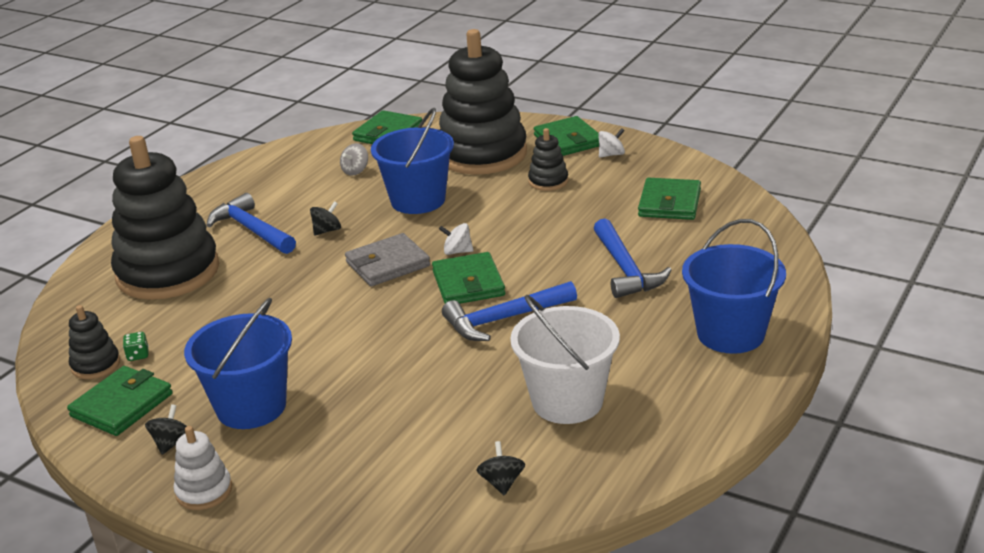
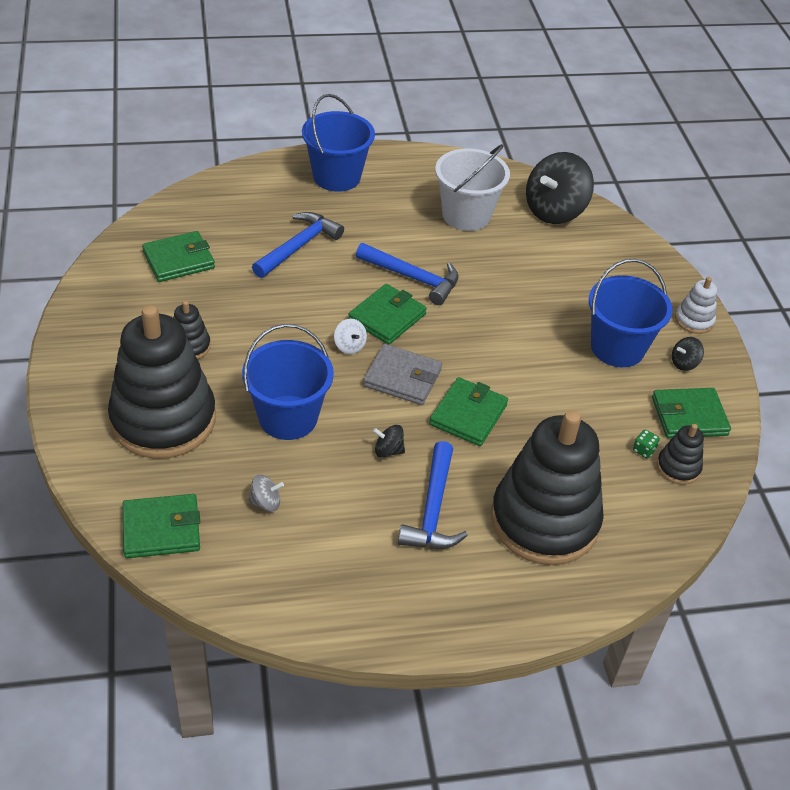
camera: 135 degrees left, 15 degrees up
black spinning top [477,441,525,496] -> black spinning top [526,152,594,224], size x2.33
green wallet [534,116,599,156] -> green wallet moved to [429,377,508,446]
white spinning top [598,128,625,158] -> none

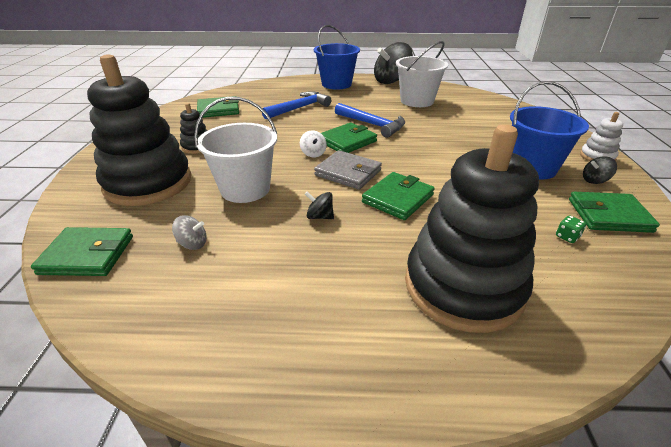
camera: 15 degrees right, 10 degrees down
blue bucket [242,324,334,440] -> white bucket [194,97,277,203]
blue hammer [398,441,468,549] -> none
black spinning top [526,152,594,224] -> black spinning top moved to [374,42,413,84]
black stacking toy [657,424,704,485] -> none

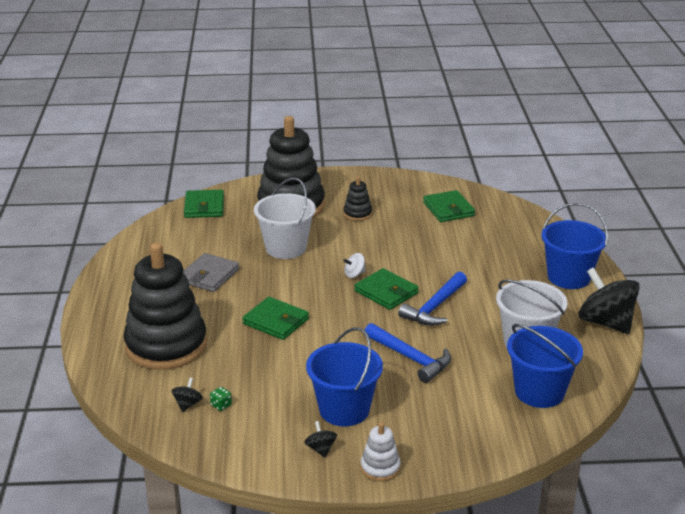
camera: 85 degrees right, 5 degrees down
grey spinning top [172,215,207,250] -> none
blue hammer [262,91,331,119] -> blue hammer moved to [365,323,451,383]
black spinning top [305,191,334,219] -> black spinning top moved to [172,378,203,412]
grey wallet [314,150,382,190] -> grey wallet moved to [183,253,239,292]
green wallet [569,192,660,233] -> none
none -> blue bucket [507,324,583,408]

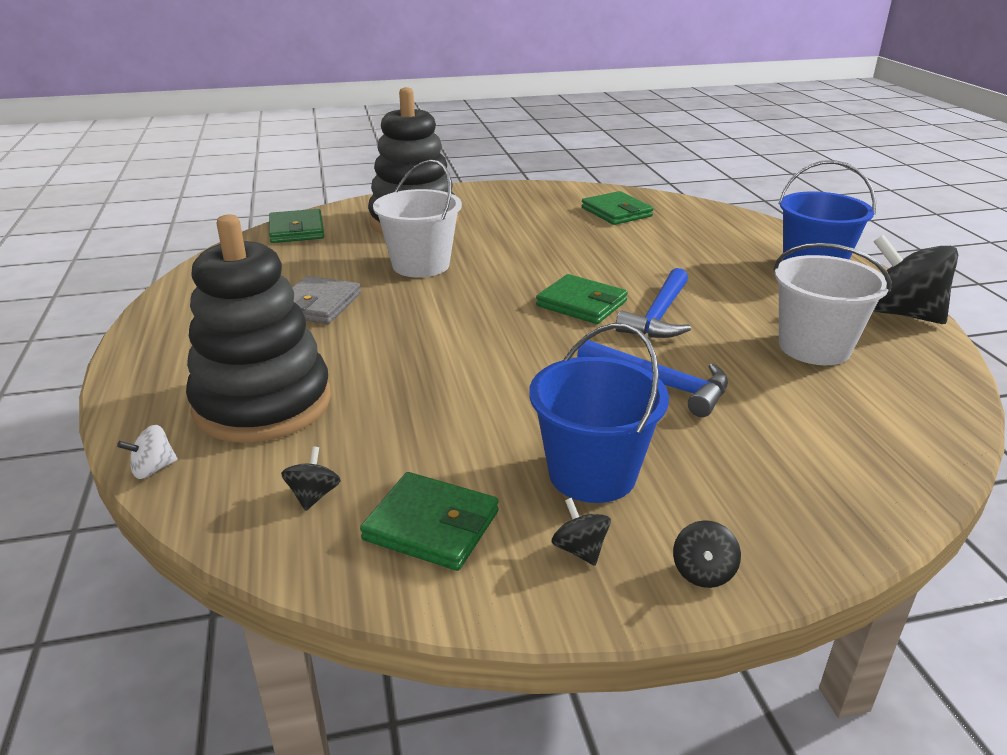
camera: 10 degrees left, 0 degrees up
green dice [210,387,232,411] -> none
green wallet [242,297,309,340] -> green wallet moved to [360,472,499,571]
black stacking toy [343,176,372,221] -> none
white spinning top [343,253,366,278] -> white spinning top moved to [117,425,178,479]
white stacking toy [361,422,401,481] -> black spinning top [673,520,741,588]
blue bucket [507,324,583,408] -> none

